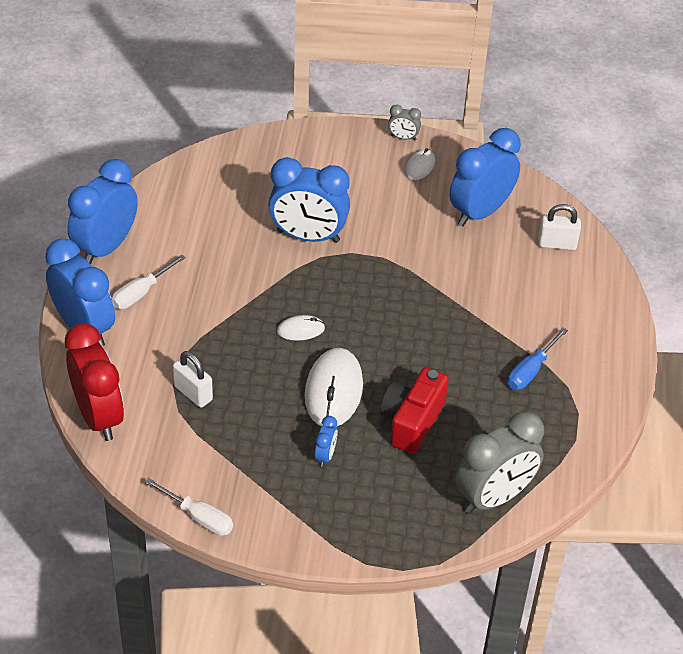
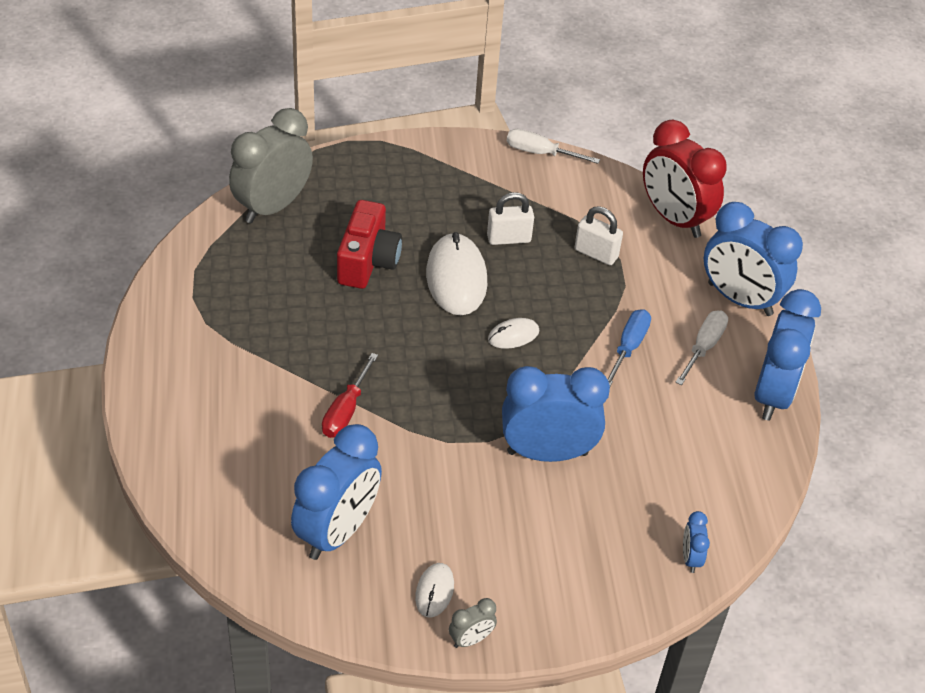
camera: 165 degrees right, 0 degrees up
blue clock [315,416,338,467] -> blue clock moved to [683,511,710,573]
grey clock [388,105,421,141] -> grey clock turned 150 degrees clockwise [449,598,497,648]
blue screwdriver [508,328,568,390] -> blue screwdriver moved to [607,309,651,386]
white padlock [538,204,581,250] -> white padlock moved to [487,192,534,245]
none -> red screwdriver [322,353,378,438]

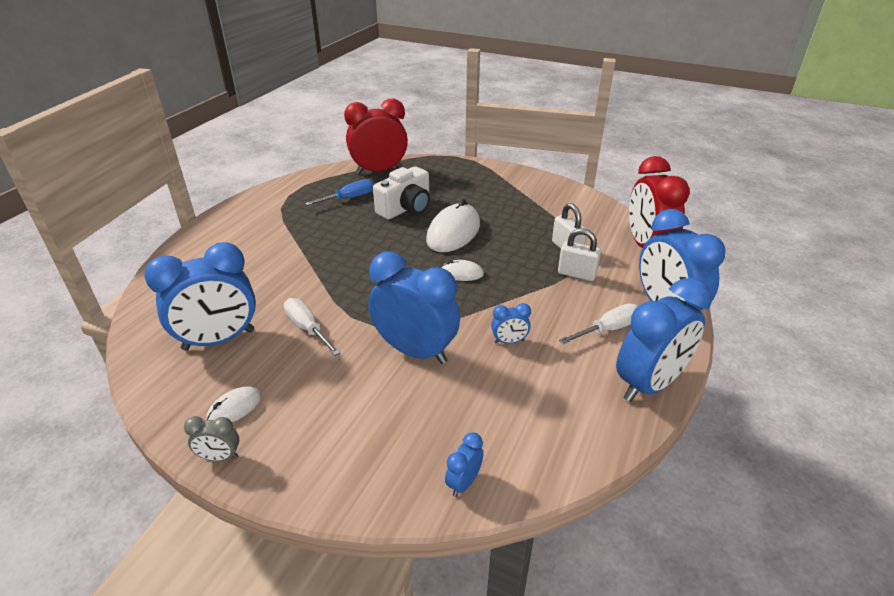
camera: 35 degrees right, 10 degrees down
grey clock [229,108,313,223] -> red clock [344,99,408,175]
red screwdriver [322,353,378,438] -> none
red camera [337,200,402,289] -> white camera [373,166,430,220]
white padlock [487,192,534,245] -> white padlock moved to [558,228,601,281]
white screwdriver [507,129,600,164] -> white screwdriver moved to [284,298,341,356]
blue screwdriver [607,309,651,386] -> blue screwdriver moved to [305,179,373,206]
none -> blue clock [491,303,531,344]

